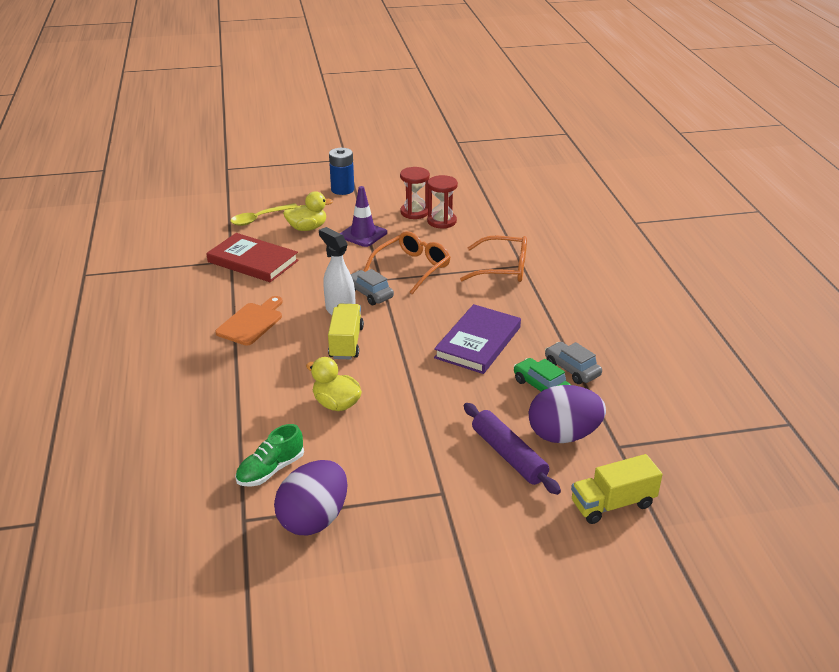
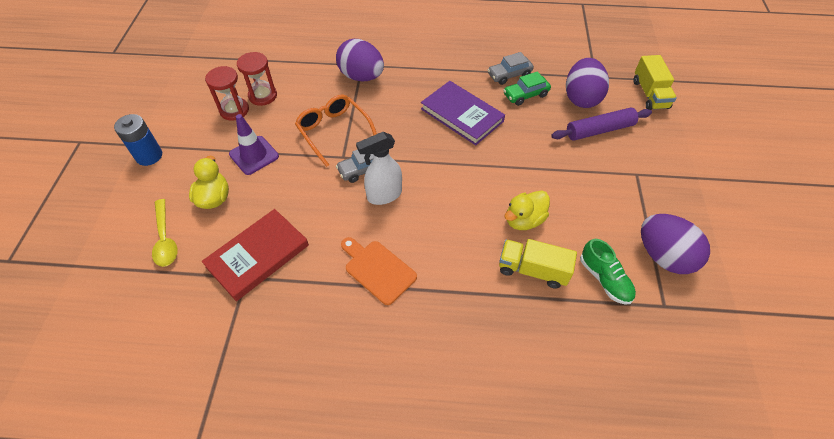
camera: 75 degrees left, 20 degrees up
yellow truck [328,304,364,359] -> yellow truck moved to [499,239,577,289]
orange glasses [460,236,527,282] -> purple egg [336,39,384,81]

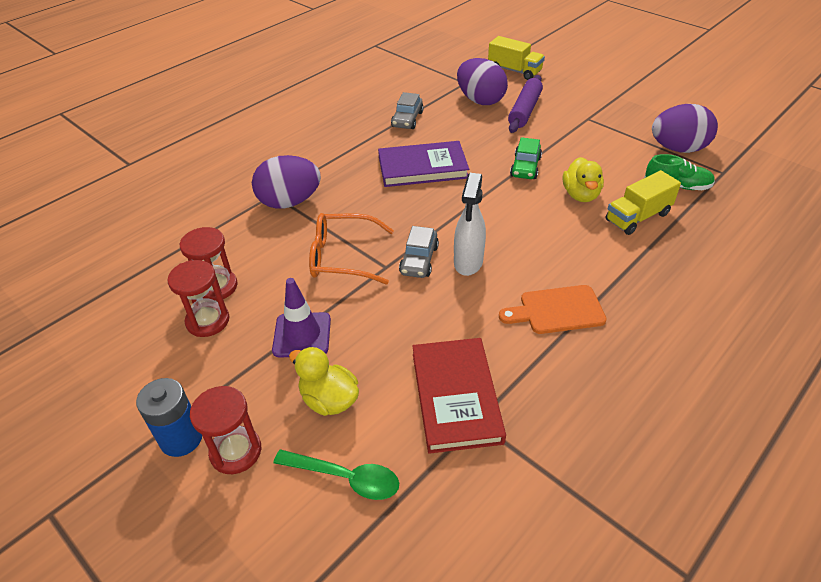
camera: 50 degrees left, 10 degrees down
yellow spoon [152,199,178,267] -> green spoon [273,449,399,500]
green car [503,71,551,106] -> green car moved to [510,137,542,179]
none -> red hourglass [190,386,261,474]

